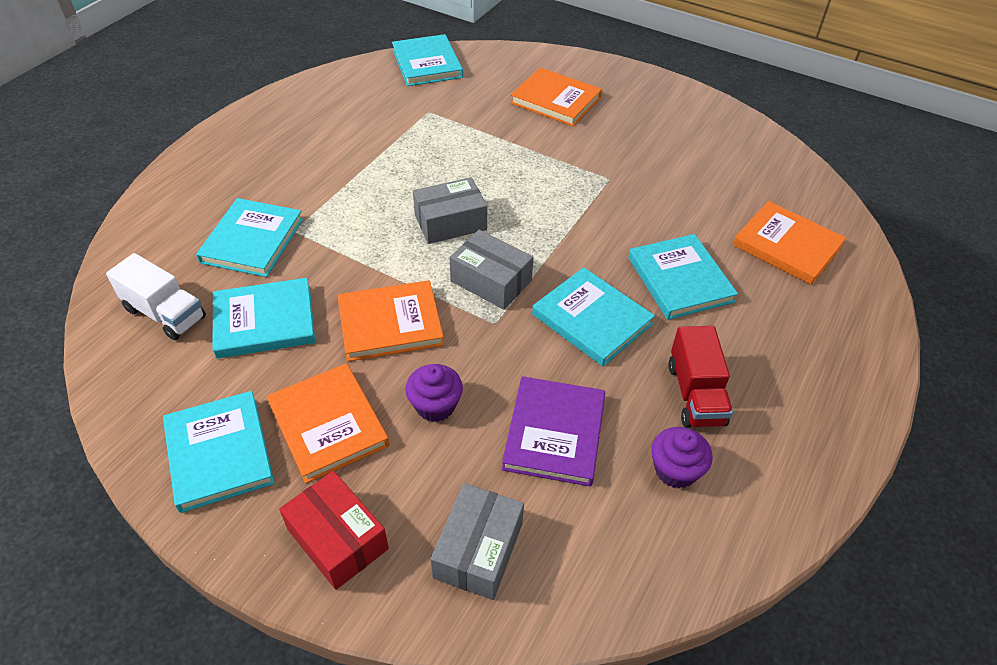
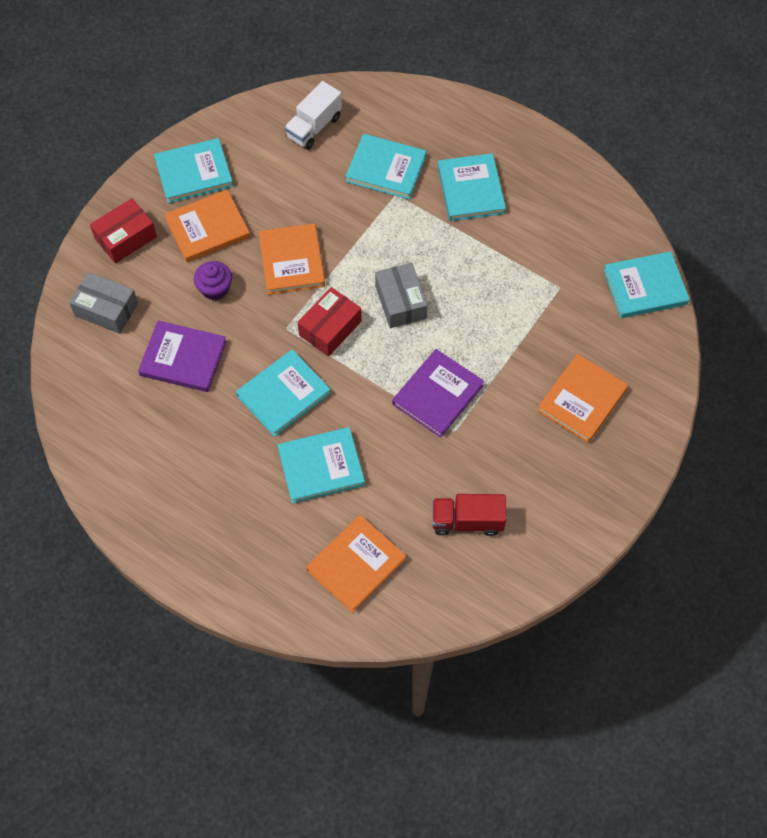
camera: 95 degrees right, 15 degrees up
turquoise book [213,278,315,359] -> turquoise book moved to [438,153,506,221]
grey box [450,230,534,310] -> red box [297,287,362,357]
purple cupcake [651,427,712,488] -> none
red truck [669,326,733,428] -> red truck moved to [432,494,506,536]
none -> purple book [392,349,484,438]

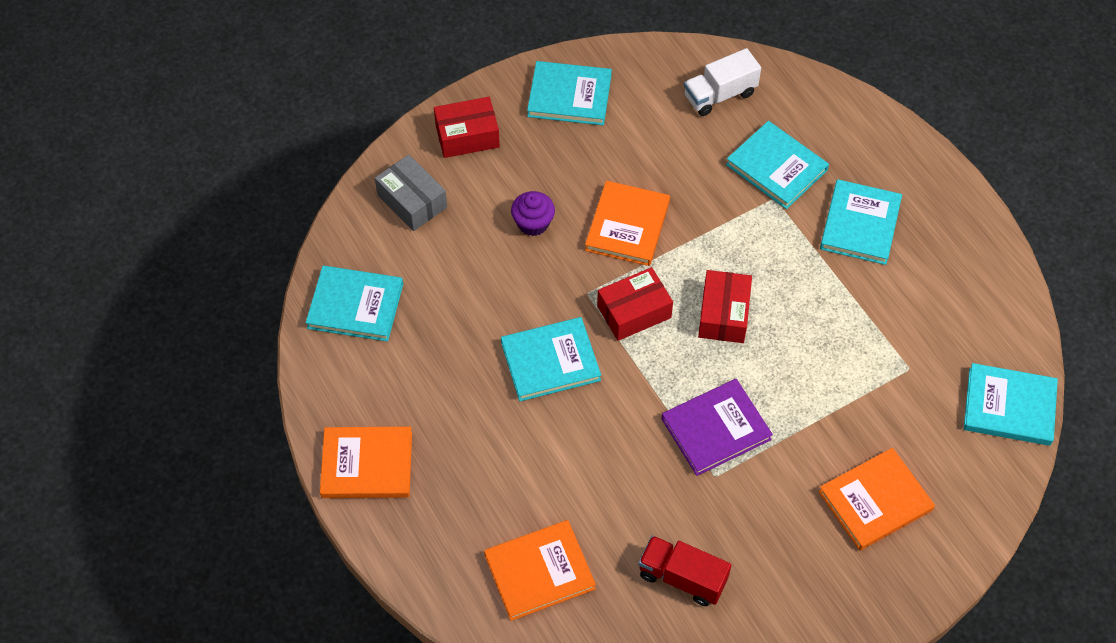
camera: 25 degrees right, 5 degrees down
purple book [138,320,227,392] -> none
orange book [164,190,250,262] -> orange book moved to [320,427,412,498]
turquoise book [277,427,365,504] -> turquoise book moved to [306,266,403,342]
grey box [375,263,428,328] -> red box [698,270,752,343]

